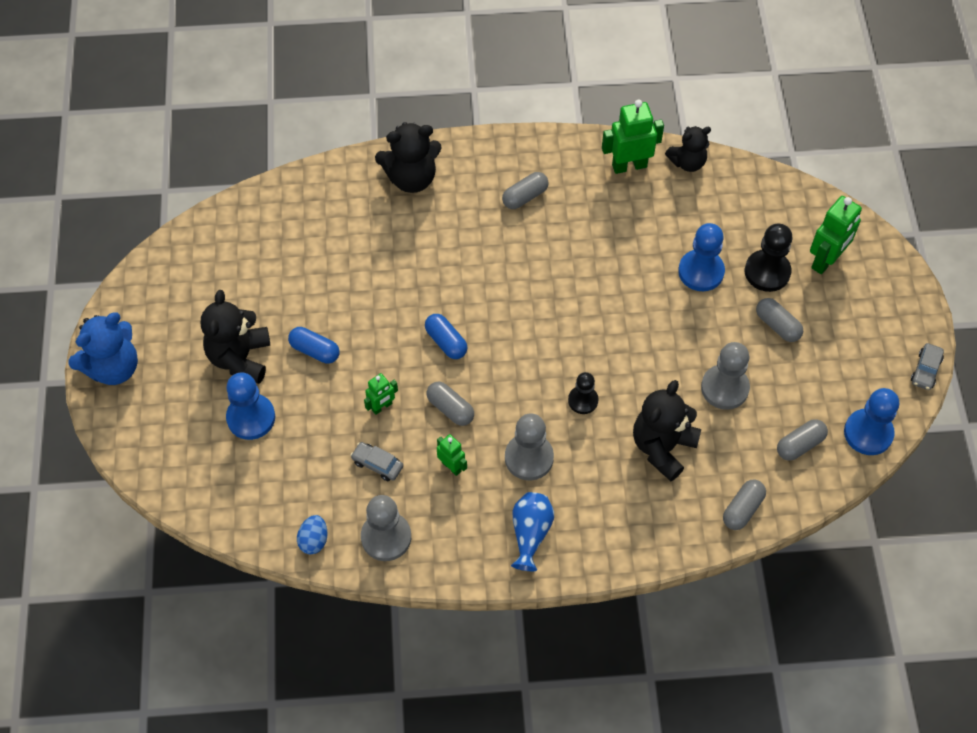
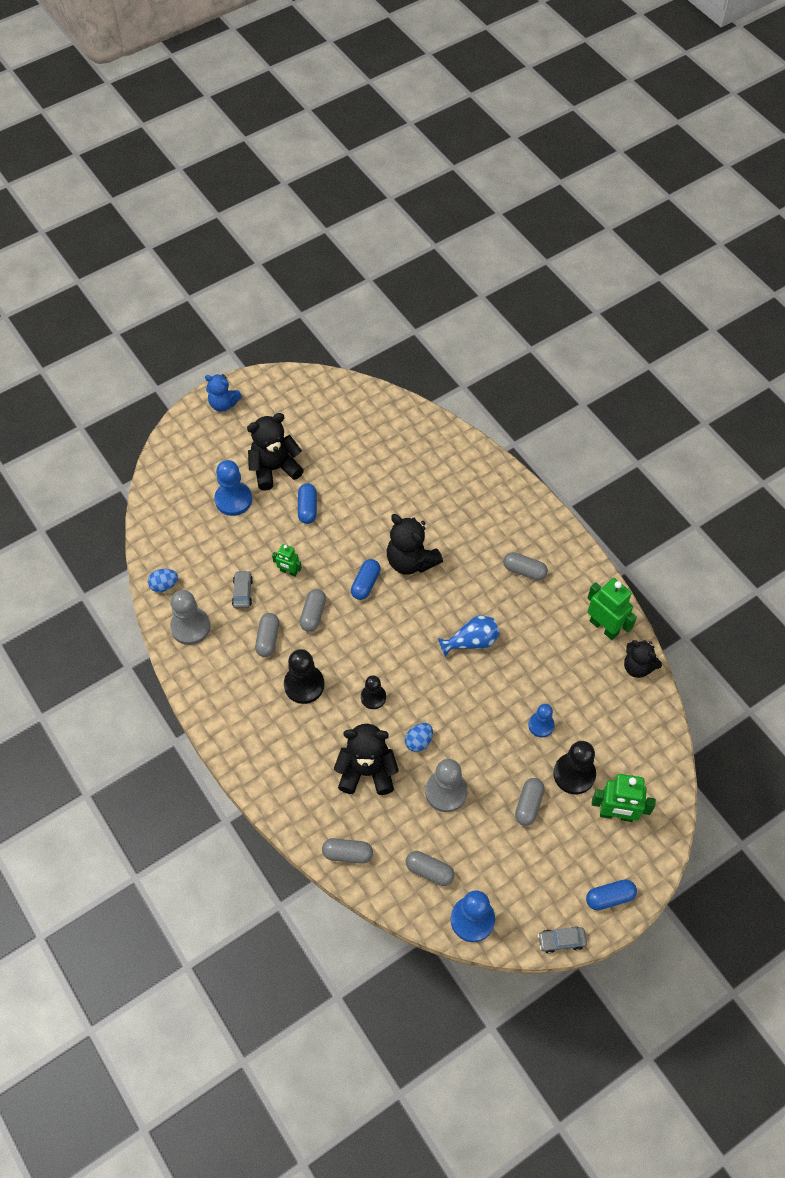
camera: 60 degrees right, 0 degrees up
blue teddy bear [68,312,138,385] -> blue teddy bear [205,374,242,412], size x0.66
black teddy bear [375,122,442,193] -> black teddy bear moved to [387,514,443,575]
green robot [437,434,467,476] -> grey capsule [255,613,279,657]
grey pawn [505,413,554,481] -> black pawn [284,649,324,704]
blue vase [511,492,554,571] -> blue vase moved to [438,615,500,657]
blue pawn [678,223,725,291] -> blue pawn [528,704,555,737], size x0.63
none -> blue egg [405,723,433,752]
none -> blue capsule [586,879,637,910]

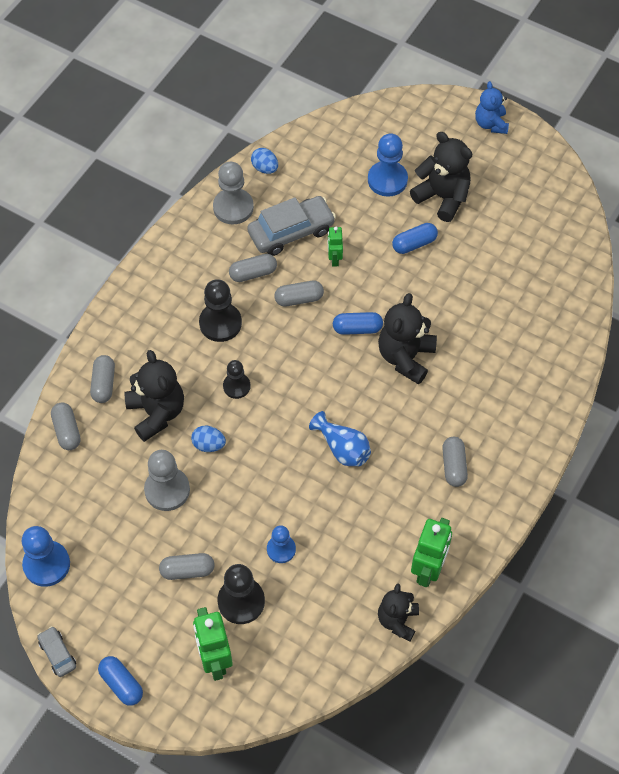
camera: 65 degrees right, 0 degrees up
grey car [232,570,253,609] -> grey car [247,196,336,256], size x1.97
grey capsule [406,851,454,886] -> grey capsule moved to [90,355,115,403]

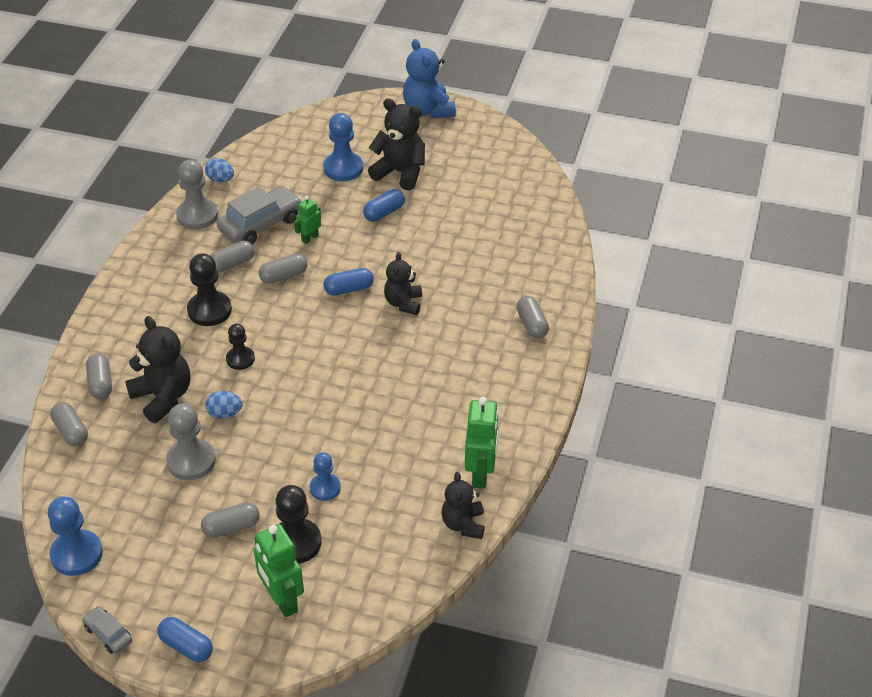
camera: 15 degrees left, 15 degrees down
blue vase [309,411,371,466] -> none
green robot [328,227,343,267] -> green robot turned 60 degrees clockwise [294,196,321,244]
black teddy bear [378,293,437,385] -> black teddy bear [384,252,422,315], size x0.66
grey capsule [442,437,468,487] -> grey capsule moved to [517,296,549,339]
blue teddy bear [475,81,509,134] -> blue teddy bear [403,39,456,119], size x1.52

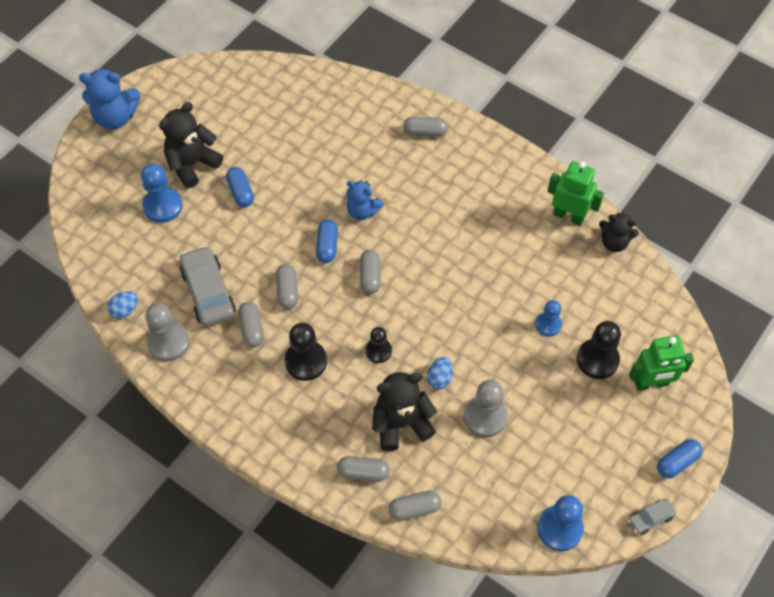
camera: 70 degrees left, 15 degrees up
grey capsule [201,502,260,538] -> grey capsule moved to [360,250,381,294]
green robot [294,196,321,244] -> none
black teddy bear [384,252,422,315] -> blue teddy bear [346,180,384,220]

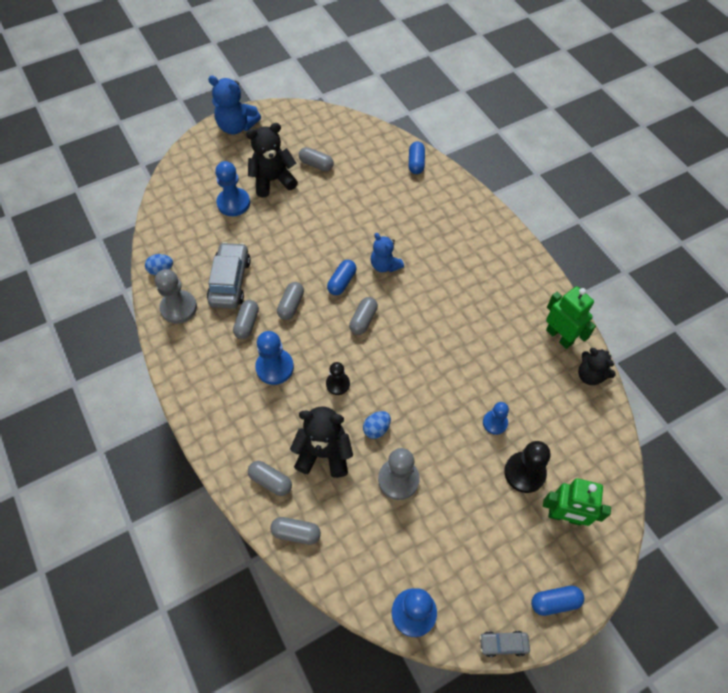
camera: 25 degrees right, 0 degrees up
blue capsule [226,167,254,207] -> blue capsule moved to [409,142,425,174]
black pawn [285,323,327,381] -> blue pawn [255,331,294,385]
grey capsule [403,117,448,137] -> grey capsule moved to [299,147,334,171]

